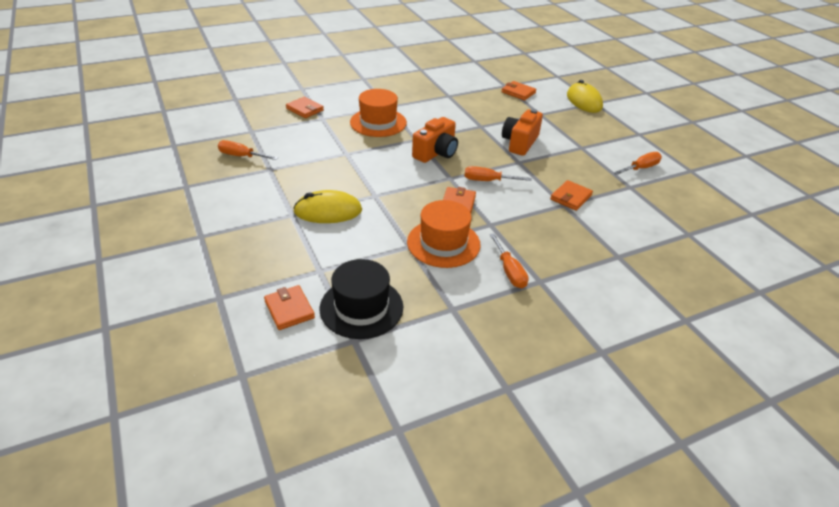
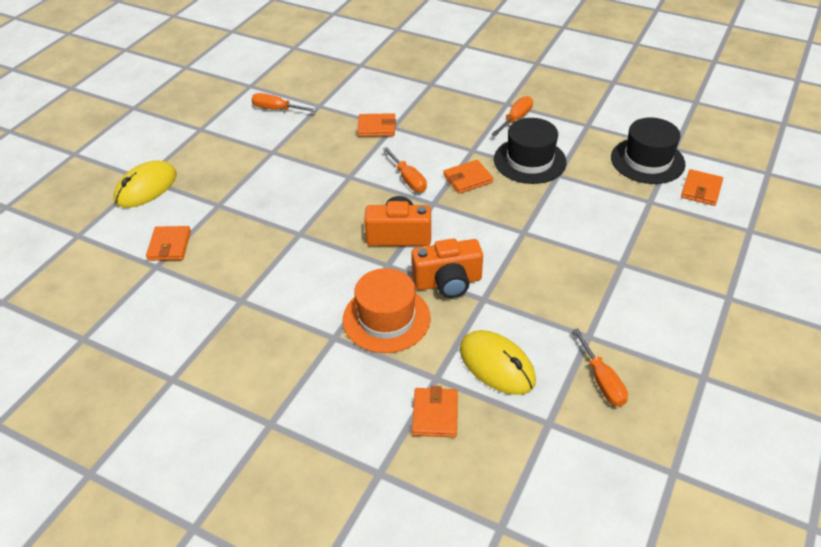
camera: 125 degrees left, 5 degrees up
yellow mouse [293,190,362,223] -> yellow mouse moved to [460,330,536,395]
orange hat [407,200,481,268] -> black hat [494,118,567,184]
orange camera [502,109,543,156] -> orange camera moved to [411,238,483,298]

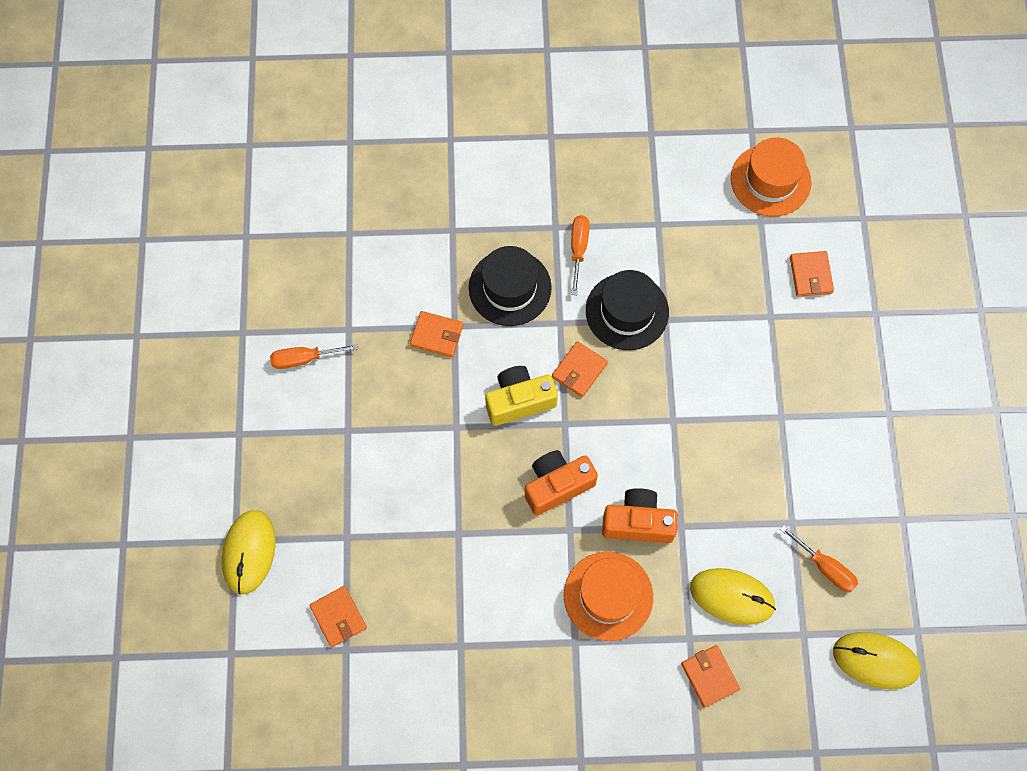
camera: 30 degrees left, 25 degrees up
orange wallet [358,113,396,137] -> orange wallet turned 45 degrees clockwise [410,311,463,357]
orange screwdriver [383,147,427,192] -> yellow camera [485,366,558,426]
orange camera [411,238,483,298] -> orange camera turned 135 degrees counterclockwise [602,488,678,543]
black hat [611,118,686,184] -> black hat moved to [469,246,552,326]
none -> orange hat [731,137,812,217]
none -> yellow mouse [833,632,921,689]

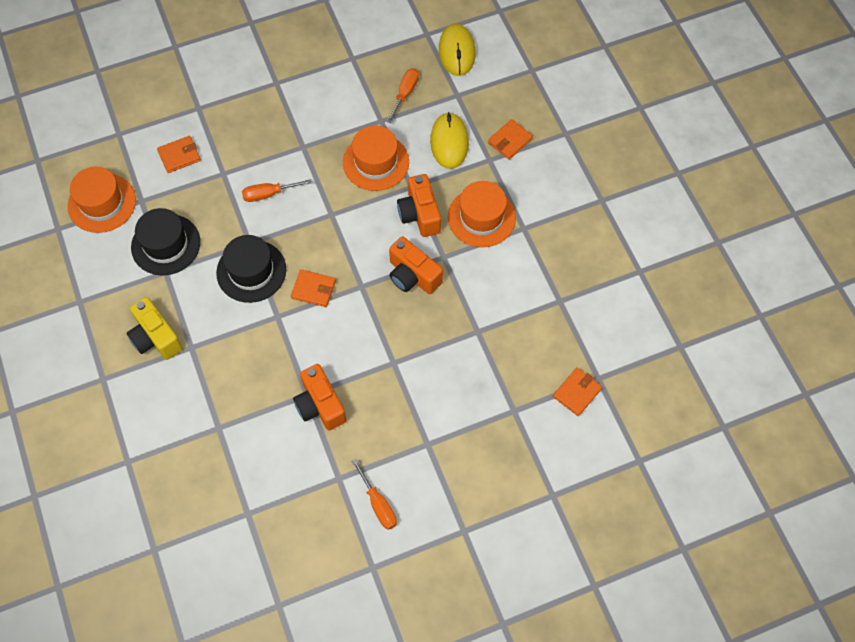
camera: 110 degrees left, 5 degrees down
yellow mouse [222,510,276,595] -> none
orange wallet [410,311,463,357] -> orange camera [293,364,346,430]
black hat [469,246,552,326] -> black hat moved to [131,208,200,276]
yellow camera [485,366,558,426] -> yellow camera moved to [127,297,183,360]
orange screwdriver [571,215,590,295] -> orange screwdriver moved to [242,179,312,202]
none -> orange hat [343,125,409,191]

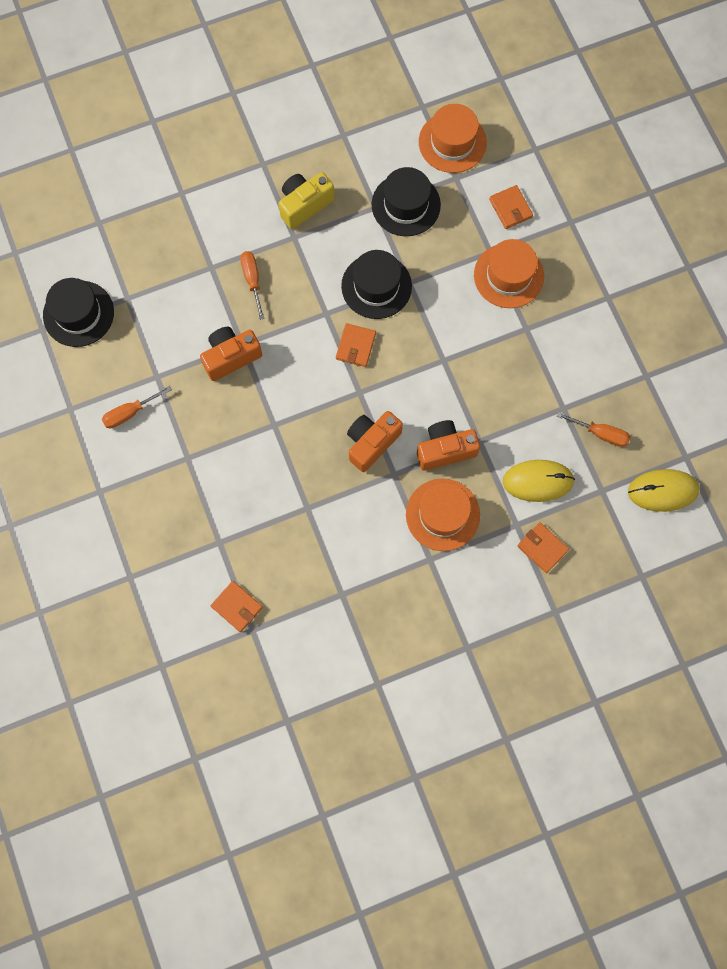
camera: 90 degrees right, 10 degrees up
orange screwdriver [242,179,312,202] -> orange screwdriver moved to [240,251,265,320]
orange hat [343,125,409,191] -> orange hat moved to [474,239,544,308]
none -> black hat [43,278,114,347]

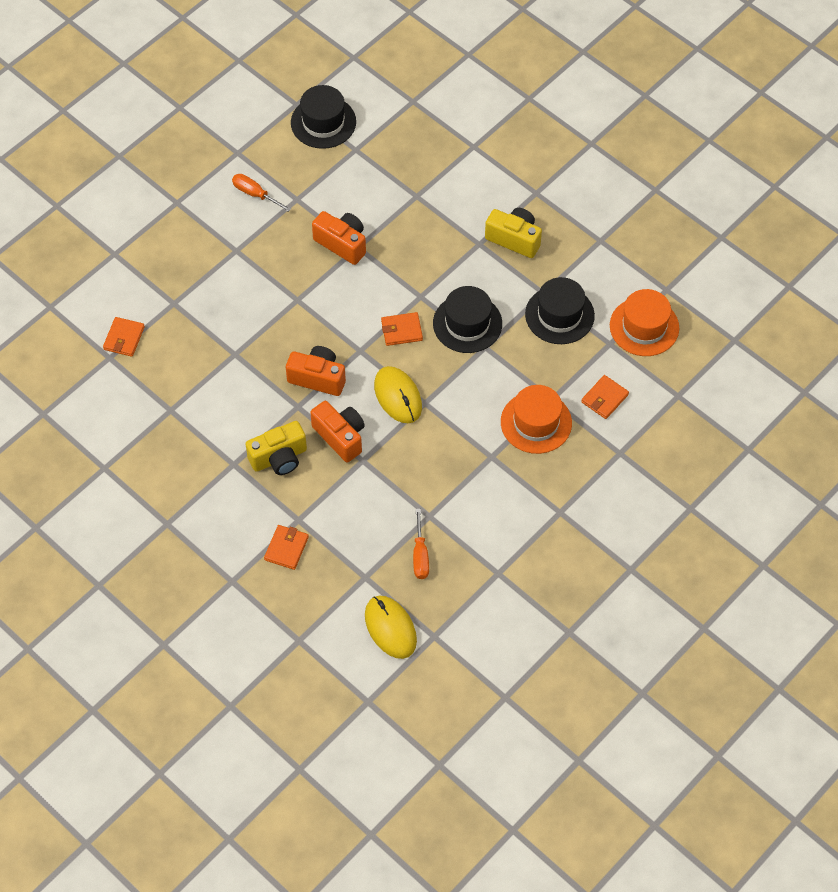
camera: 65 degrees right, 15 degrees down
orange screwdriver [240,251,265,320] -> none
orange hat [406,479,480,551] -> yellow camera [245,421,307,475]
yellow mouse [503,460,575,502] -> yellow mouse moved to [374,366,422,423]

